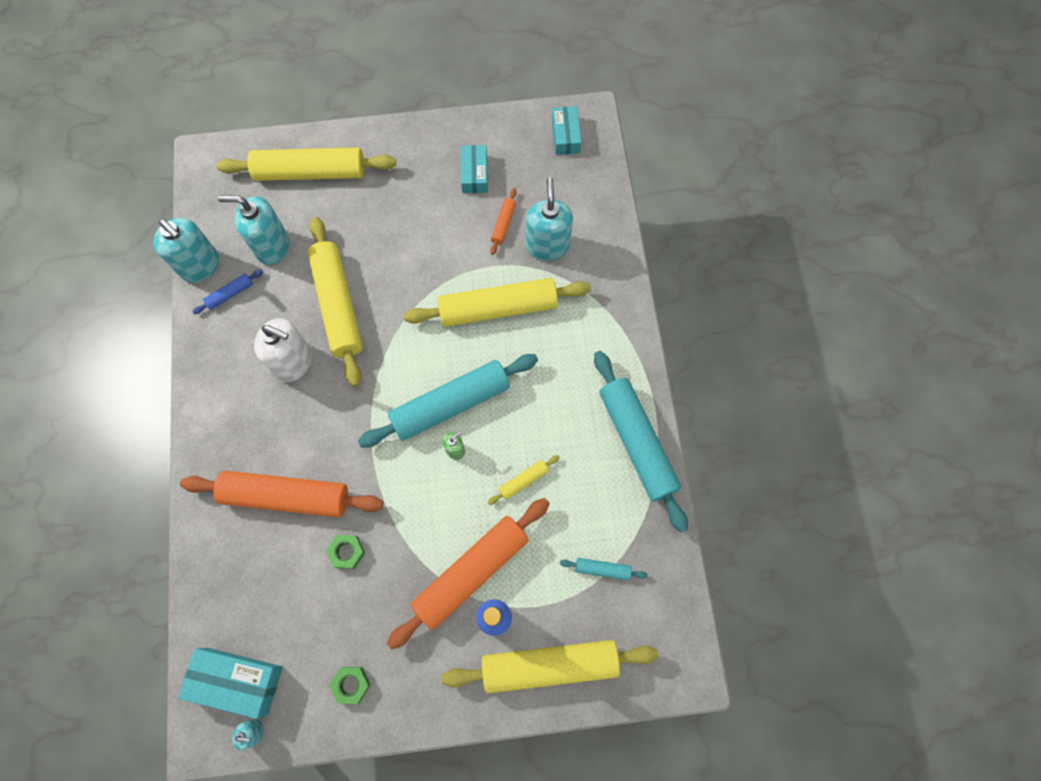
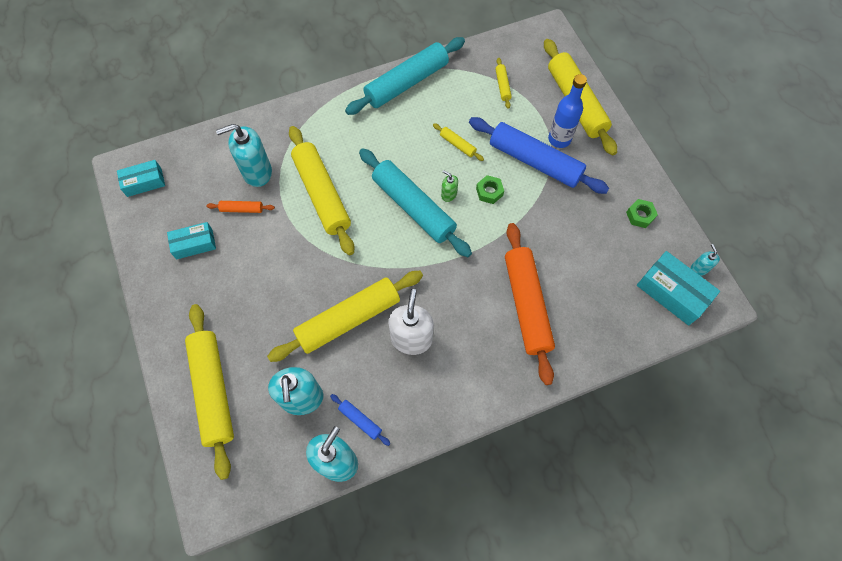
camera: 105 degrees left, 5 degrees down
turquoise box [178,648,283,719] -> turquoise box turned 45 degrees counterclockwise [637,251,720,326]
green nut [326,535,365,569] -> green nut moved to [476,175,504,204]
orange rolling pin [387,498,550,649] -> blue rolling pin [469,117,609,194]
turquoise rolling pin [560,558,648,580] -> yellow rolling pin [495,58,512,109]

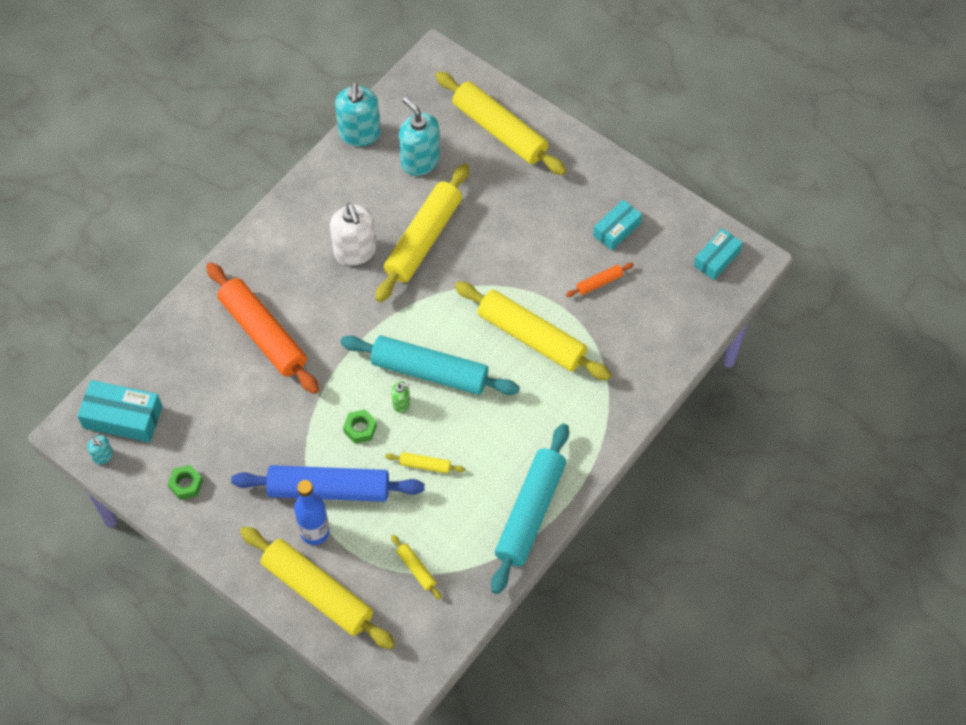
camera: 150 degrees right, 5 degrees down
turquoise soap dispenser [216,124,272,187] -> none
blue rolling pin [330,394,390,446] -> none

